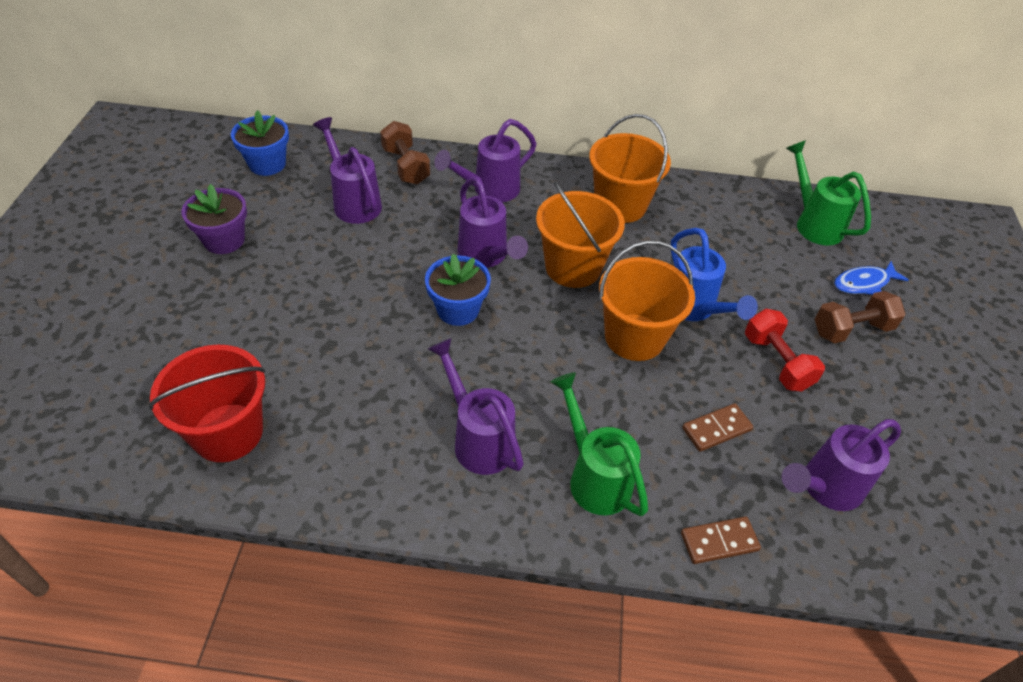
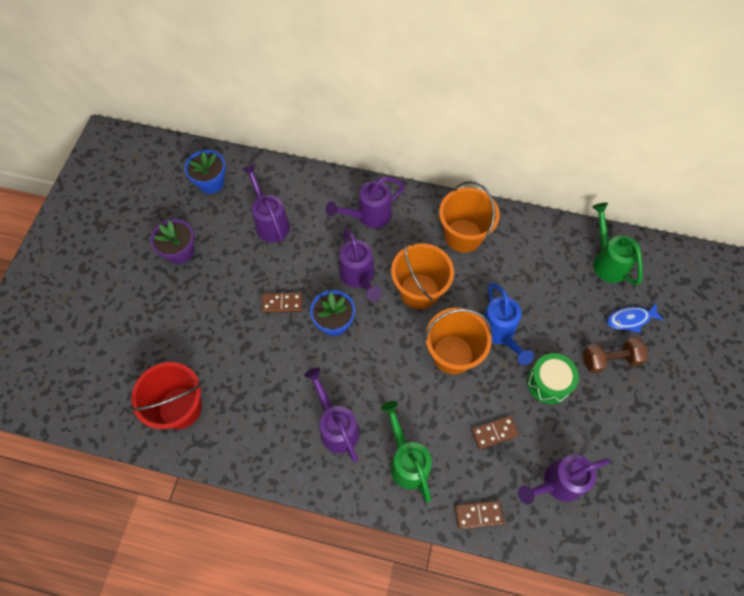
camera: 10 degrees right, 15 degrees up
brown dumbbell [380,121,430,185] -> none
red dumbbell [745,309,825,391] -> green drum [527,353,579,404]
none -> brown domino [262,293,302,312]

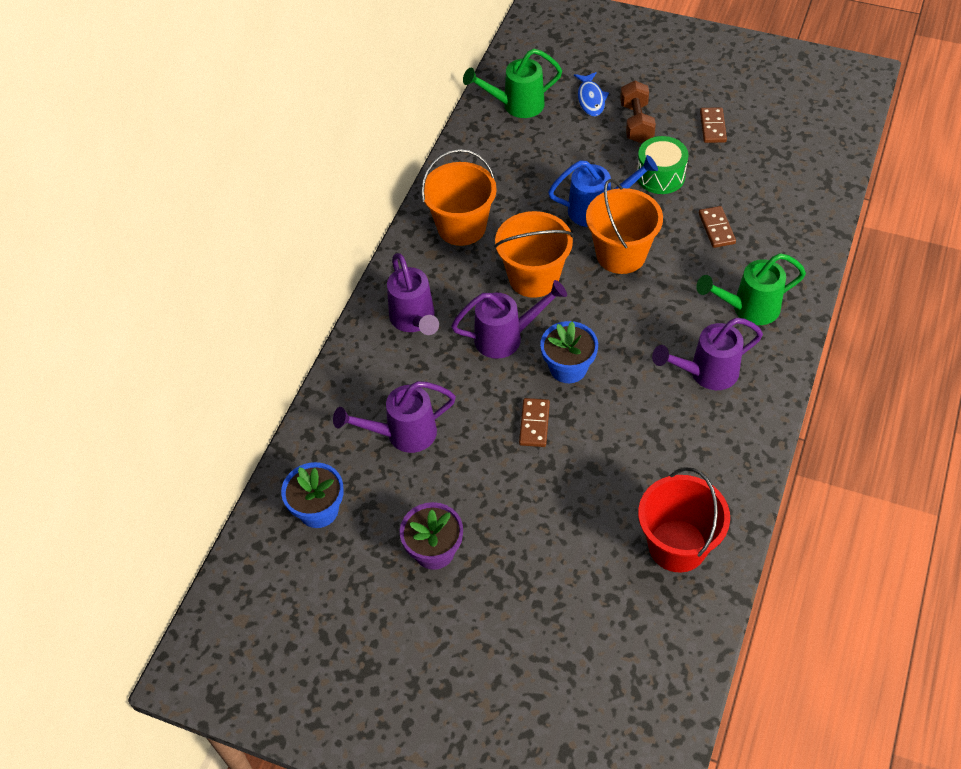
camera: 80 degrees left, 10 degrees down
brown domino [455,501,504,529] -> brown domino moved to [700,107,727,143]
purple watering can [518,454,610,505] -> none

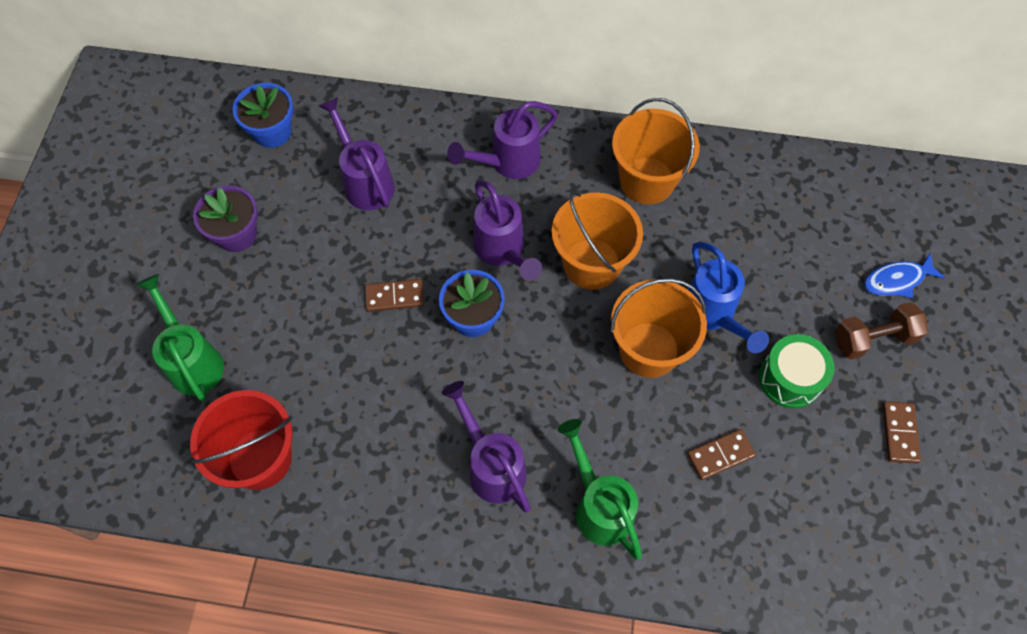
camera: 75 degrees right, 10 degrees up
green watering can [463,49,562,118] -> green watering can moved to [136,274,224,401]
brown domino [700,107,727,143] -> brown domino turned 75 degrees counterclockwise [883,401,921,463]

